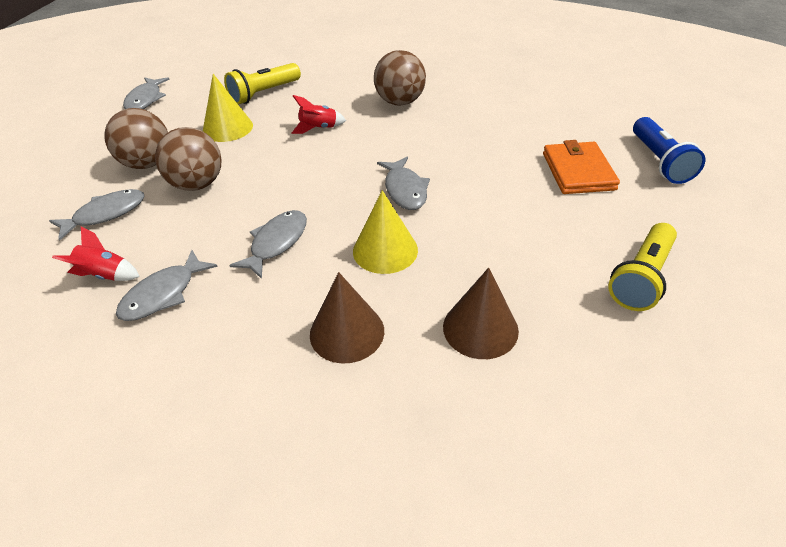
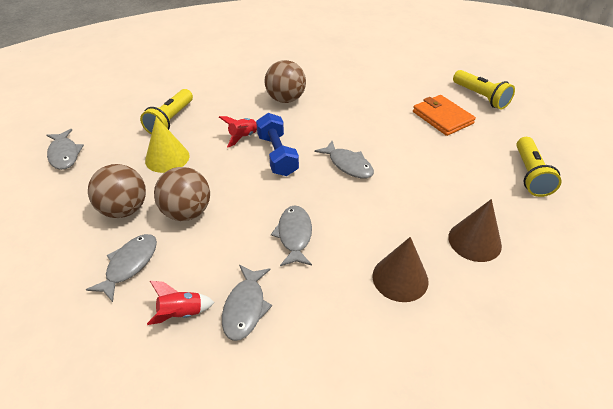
camera: 30 degrees left, 0 degrees up
yellow cone [353,190,418,274] -> none
blue flashlight [633,117,705,184] -> yellow flashlight [453,70,515,109]
none -> blue dumbbell [256,113,299,176]

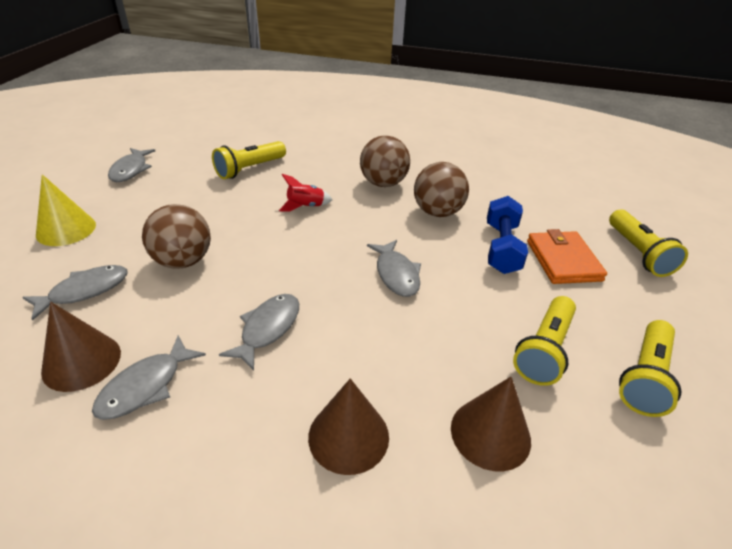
camera: 25 degrees right, 5 degrees down
brown ball [88,164,146,218] -> brown ball moved to [414,162,469,217]
yellow cone [145,117,190,173] -> yellow cone moved to [36,174,96,246]
red rocket [147,281,215,325] -> brown cone [41,302,121,392]
blue dumbbell [256,113,299,176] -> blue dumbbell moved to [487,196,528,274]
none -> yellow flashlight [513,296,576,386]

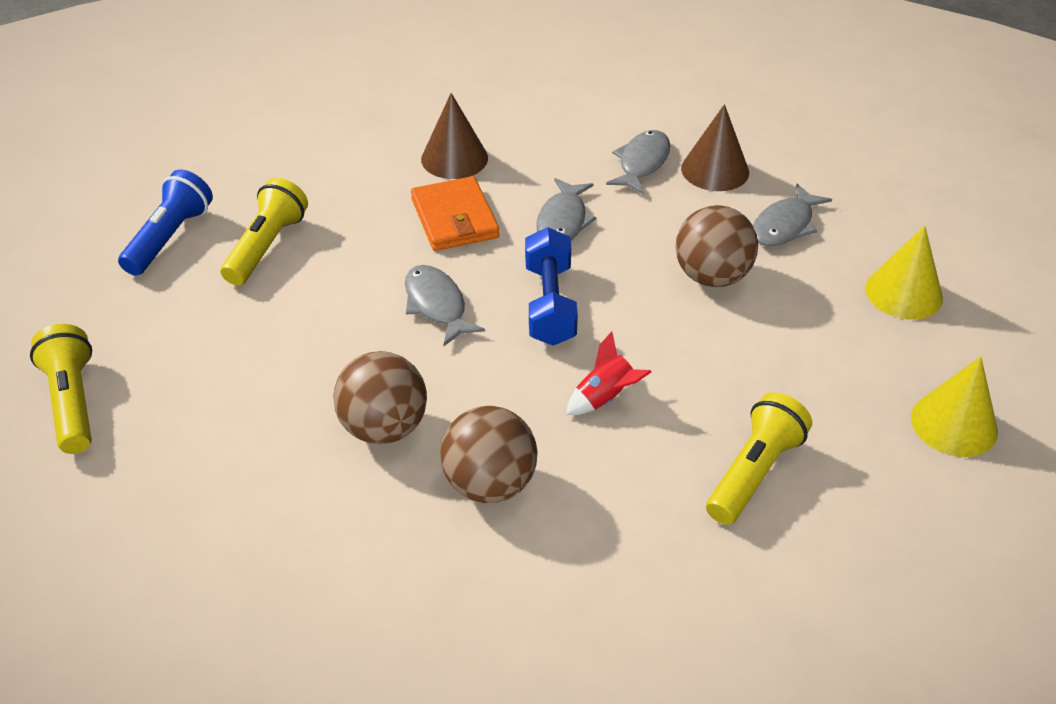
camera: 170 degrees right, 5 degrees up
grey fish [108,148,155,182] -> yellow cone [911,356,998,457]
brown cone [451,377,531,472] -> none
blue dumbbell [487,196,528,274] -> blue dumbbell moved to [525,227,578,346]
orange wallet [527,229,607,284] -> orange wallet moved to [411,176,499,251]
yellow flashlight [619,320,681,417] -> blue flashlight [118,169,213,275]

